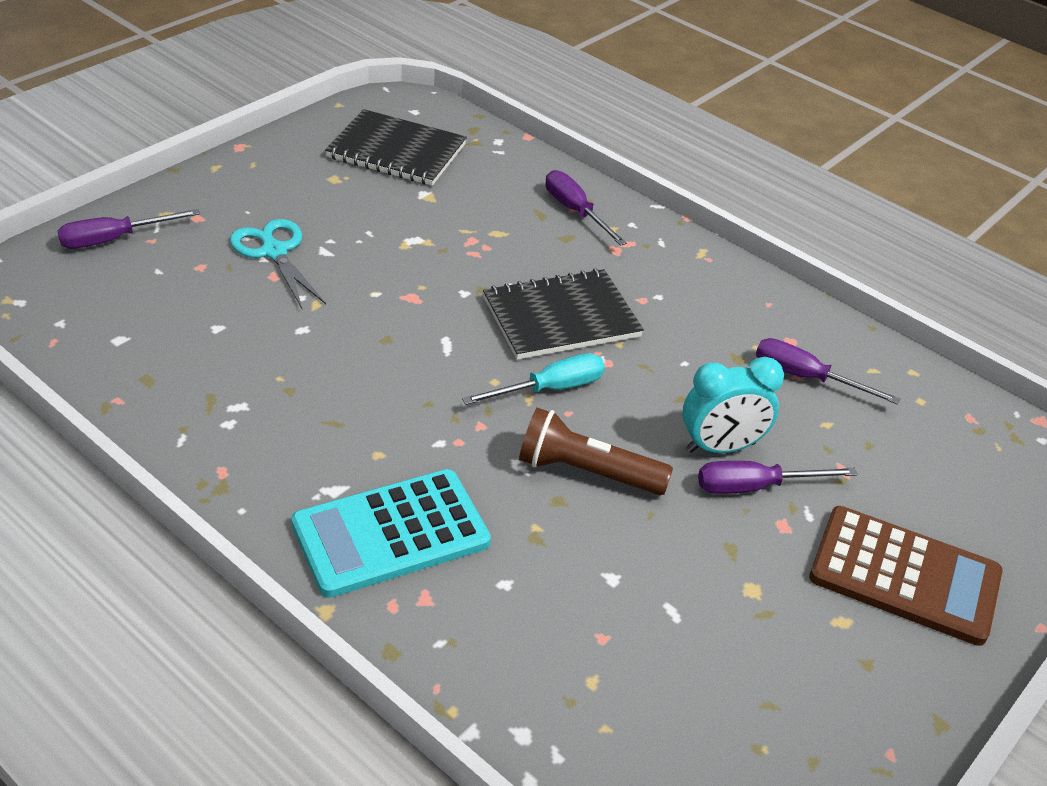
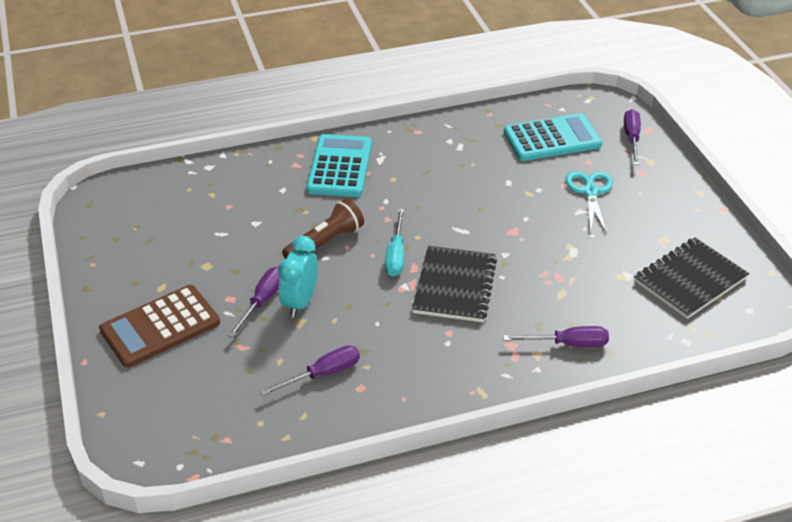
camera: 125 degrees right, 0 degrees up
turquoise scissors [230,219,326,309] -> turquoise scissors turned 90 degrees counterclockwise [565,171,613,234]
none -> turquoise calculator [504,113,602,161]

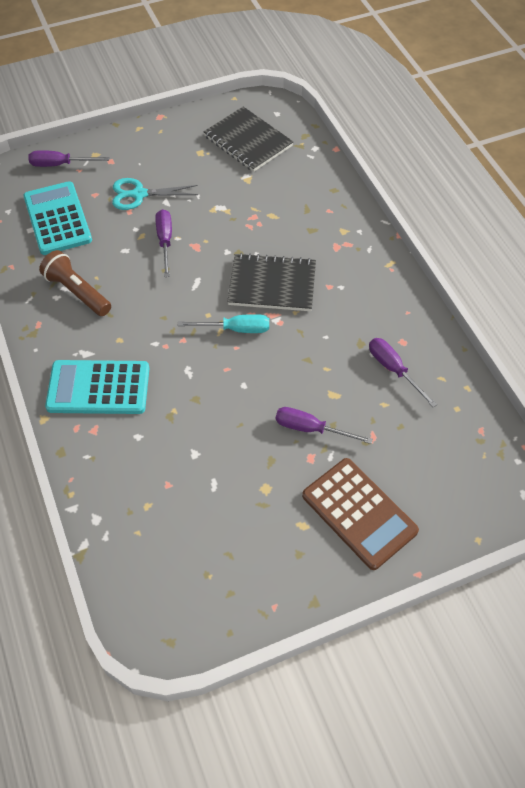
camera: 95 degrees left, 15 degrees up
turquoise clock [278,236,318,318] -> none
brown flashlight [282,199,364,259] -> brown flashlight moved to [39,250,111,316]
purple screwdriver [503,326,609,347] -> purple screwdriver moved to [156,209,172,277]

